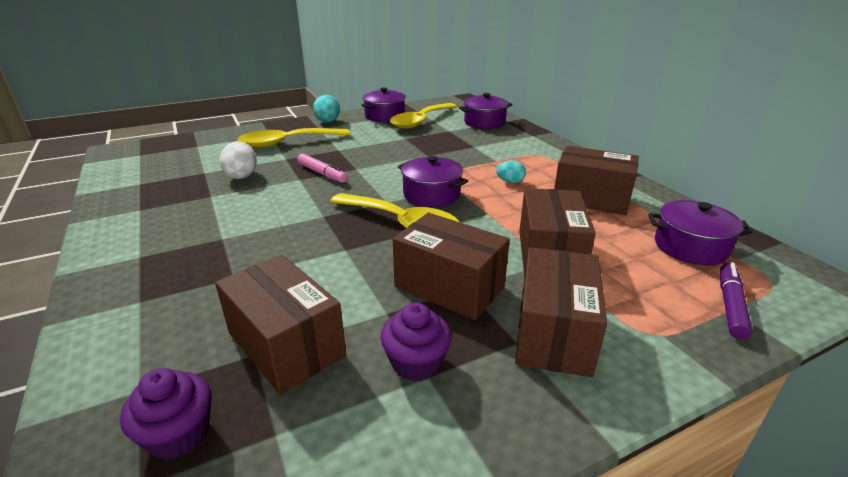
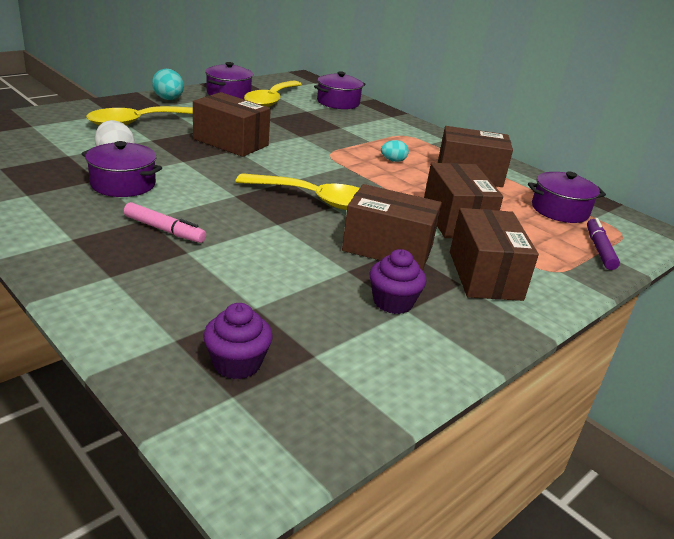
camera: 20 degrees left, 0 degrees up
brown box [215,255,346,395] -> brown box moved to [193,92,271,157]
pink marker [297,154,348,183] -> pink marker moved to [124,202,206,243]
purple pot [398,156,468,207] -> purple pot moved to [81,141,162,197]

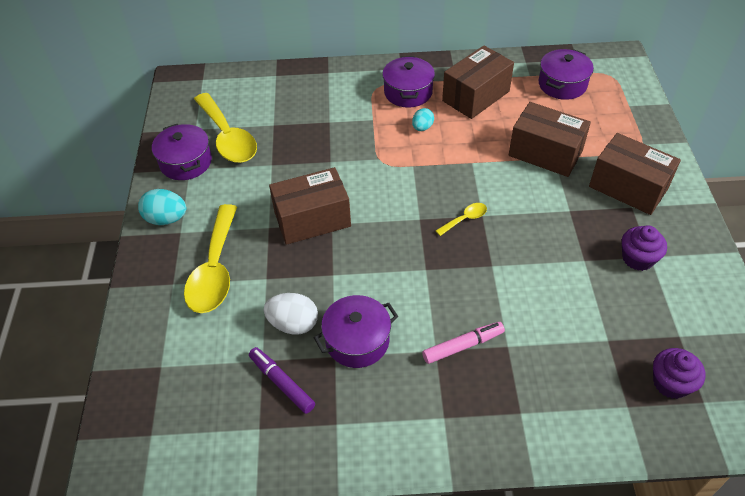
camera: 45 degrees left, 20 degrees up
yellow spoon [235,173,360,210] -> yellow spoon [436,203,487,236], size x0.44
purple pot [314,71,366,109] -> purple pot moved to [382,56,435,108]
brown box [342,184,442,271] -> none
purple marker [587,218,620,270] -> purple marker moved to [249,347,315,414]

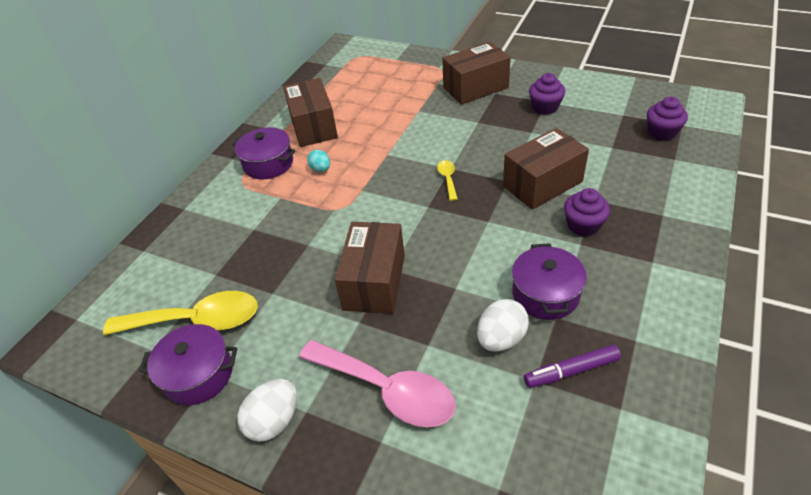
camera: 60 degrees left, 5 degrees down
turquoise egg [138,189,186,225] -> white egg [237,379,297,442]
yellow spoon [184,204,237,313] -> pink spoon [299,340,456,427]
pink marker [422,322,505,364] -> purple cupcake [564,188,610,237]
brown box [509,102,591,177] -> brown box moved to [503,128,589,210]
purple pot [539,49,594,100] -> none

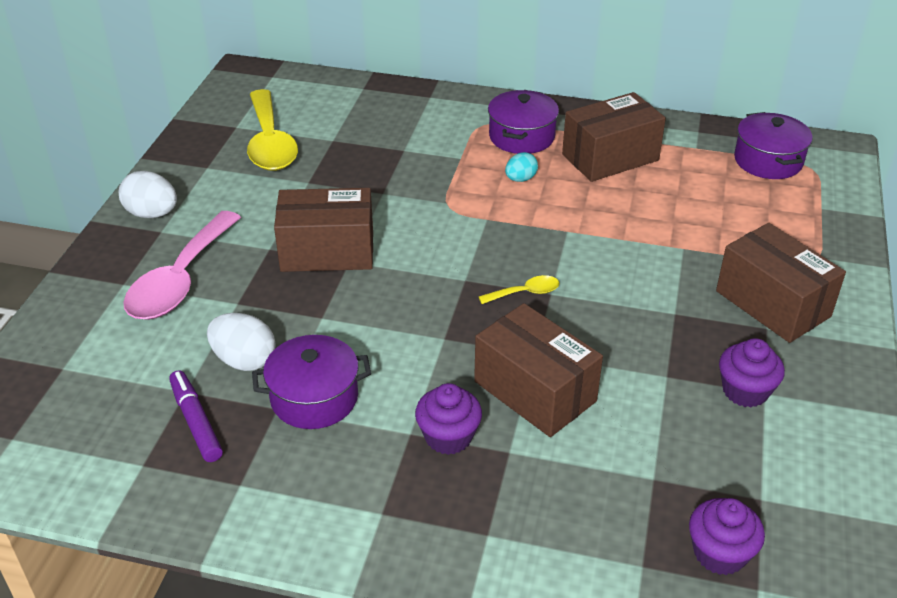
camera: 75 degrees right, 5 degrees down
purple pot [139,324,237,405] -> purple pot moved to [734,112,813,179]

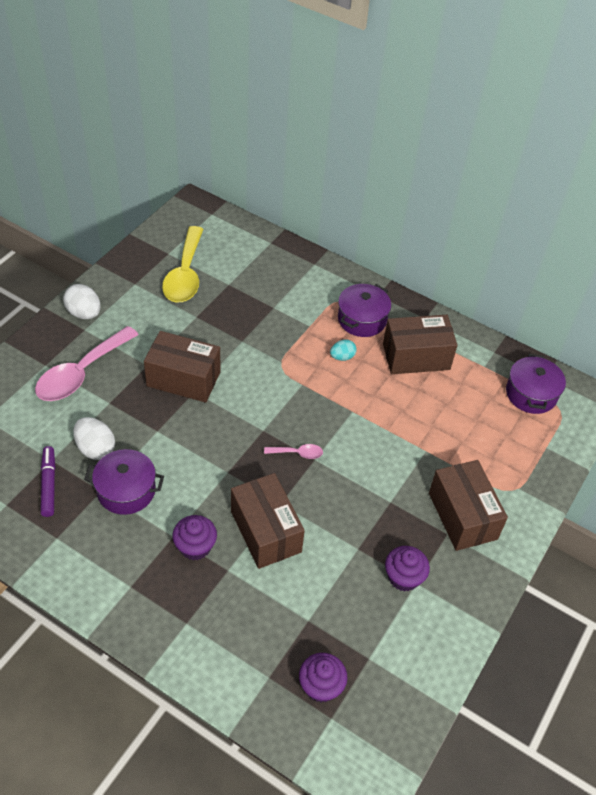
camera: 15 degrees right, 10 degrees up
yellow spoon [479,275,560,304] -> pink spoon [264,444,323,459]

